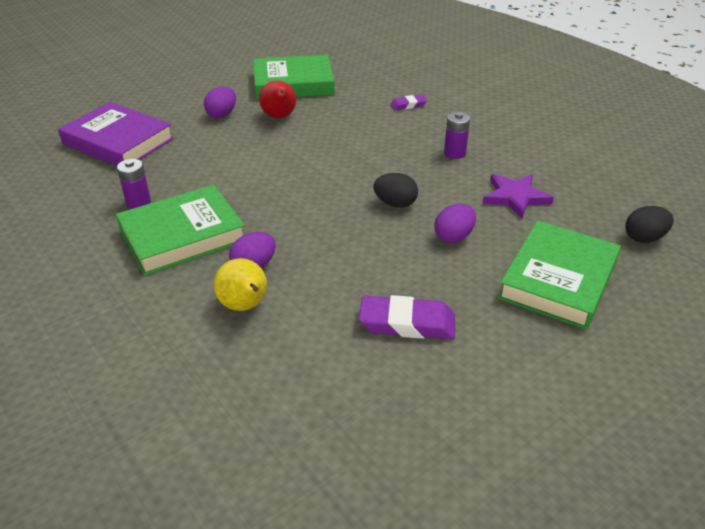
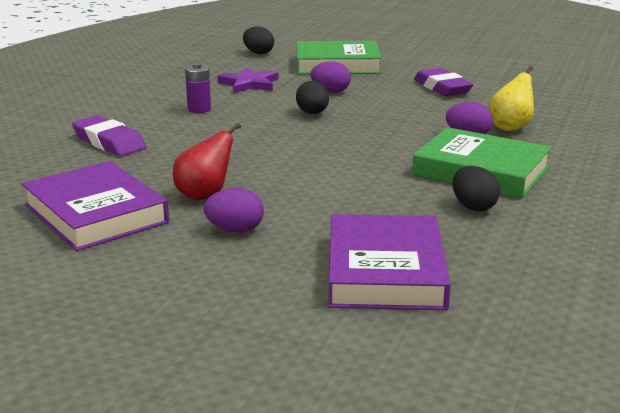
camera: 120 degrees left, 15 degrees down
purple battery [117,159,151,209] -> black egg [453,166,500,211]
green book [253,55,335,99] -> purple book [22,161,169,251]
purple eraser [390,95,427,110] -> purple eraser [72,115,147,156], size x1.81

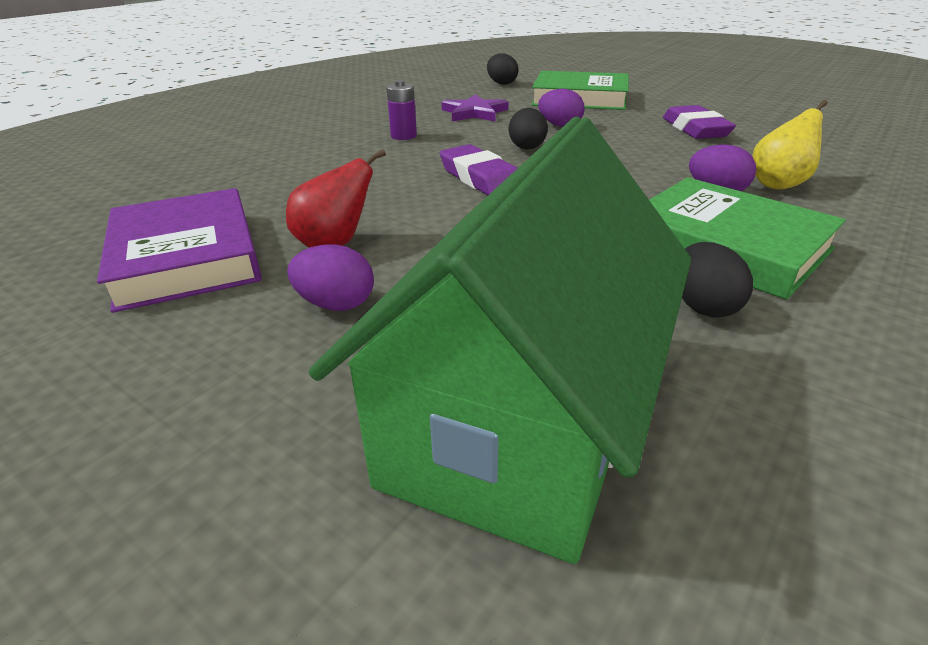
camera: 15 degrees right, 10 degrees up
purple eraser [72,115,147,156] -> purple eraser moved to [440,144,518,195]
purple book [328,214,451,310] -> green house [309,117,691,564]

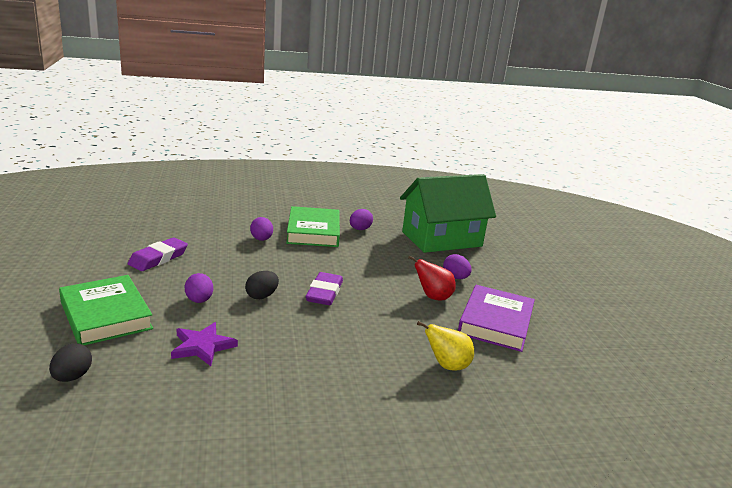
camera: 140 degrees left, 10 degrees down
purple battery [386,80,417,140] -> none
black egg [682,242,753,318] -> purple egg [350,209,373,230]
yellow pear [752,100,828,189] -> yellow pear moved to [417,321,474,371]

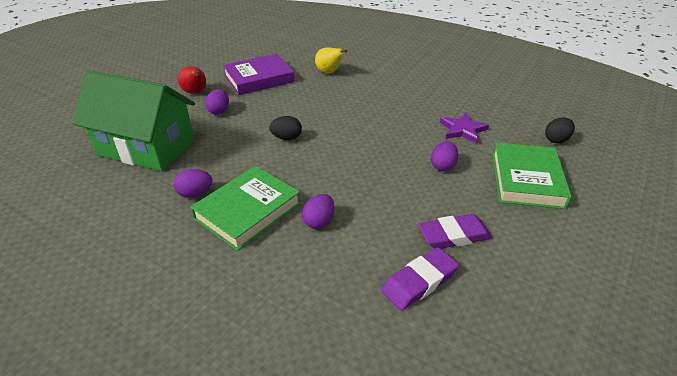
camera: 135 degrees left, 15 degrees up
black egg [245,271,279,299] -> black egg moved to [269,116,302,140]
purple eraser [306,272,343,305] -> purple eraser moved to [381,248,459,311]
red pear [408,255,456,301] -> red pear moved to [178,66,206,94]

